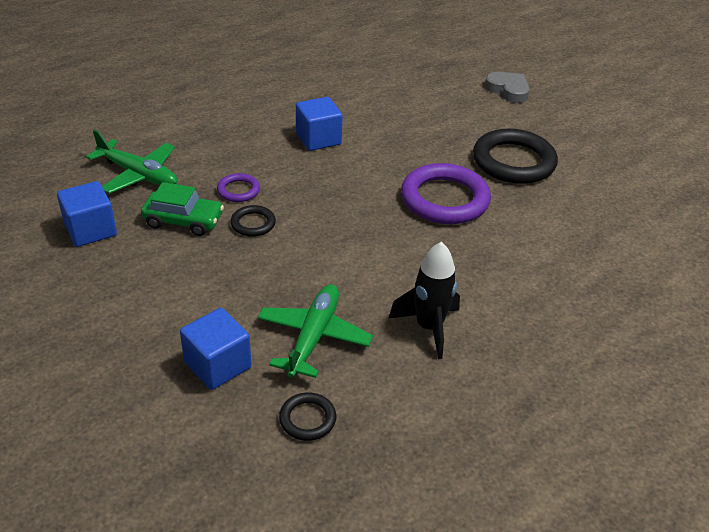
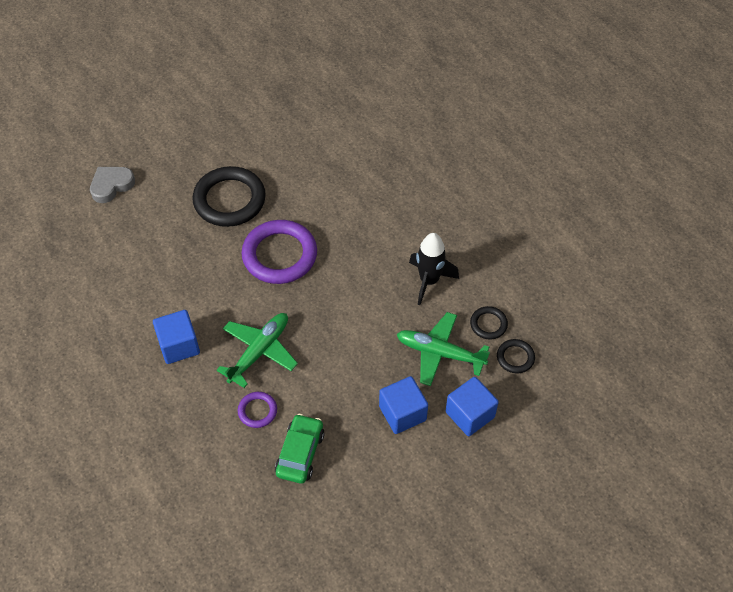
camera: 85 degrees left, 15 degrees up
blue cube [57,181,117,247] -> blue cube moved to [379,376,428,434]
green plane [86,130,177,194] -> green plane moved to [217,313,298,388]
black ring [231,205,276,237] -> black ring moved to [470,306,508,340]

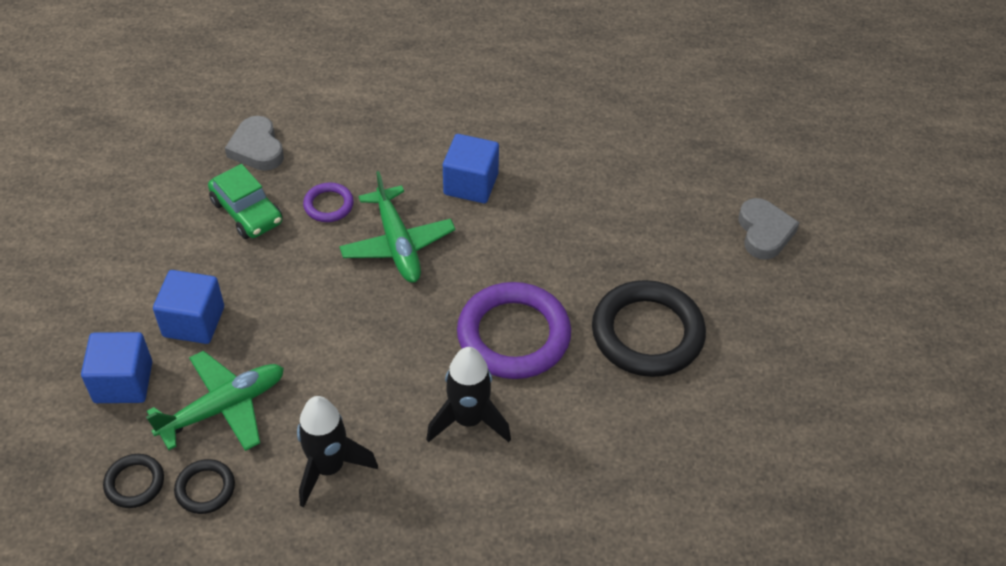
camera: 125 degrees right, 5 degrees down
none -> grey heart [225,116,284,171]
none -> black rocket [426,347,511,443]

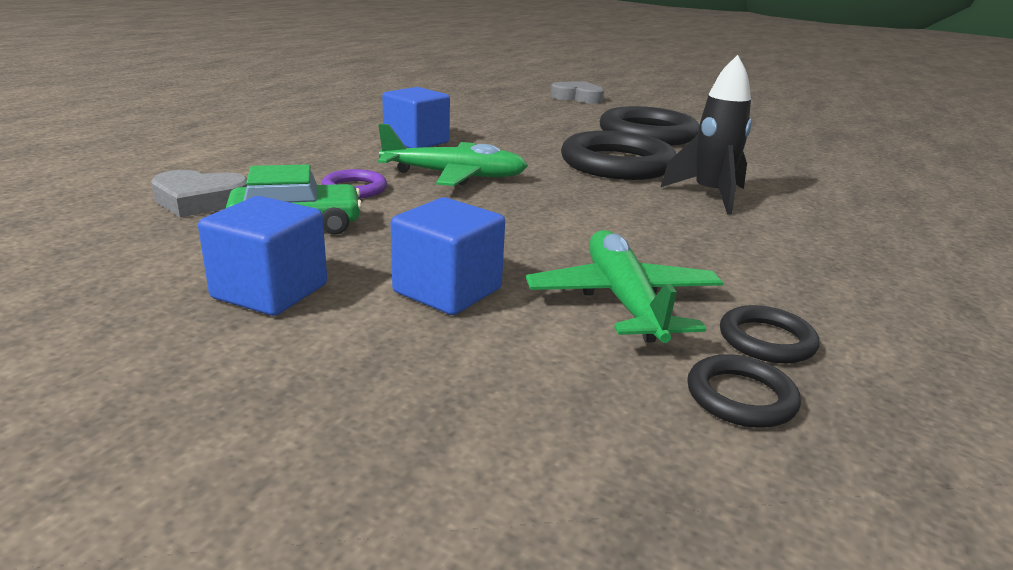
camera: 65 degrees left, 25 degrees down
blue cube [81,332,152,403] -> blue cube moved to [198,196,327,316]
black rocket [297,396,378,508] -> none
purple ring [457,282,571,379] -> black ring [561,131,676,180]

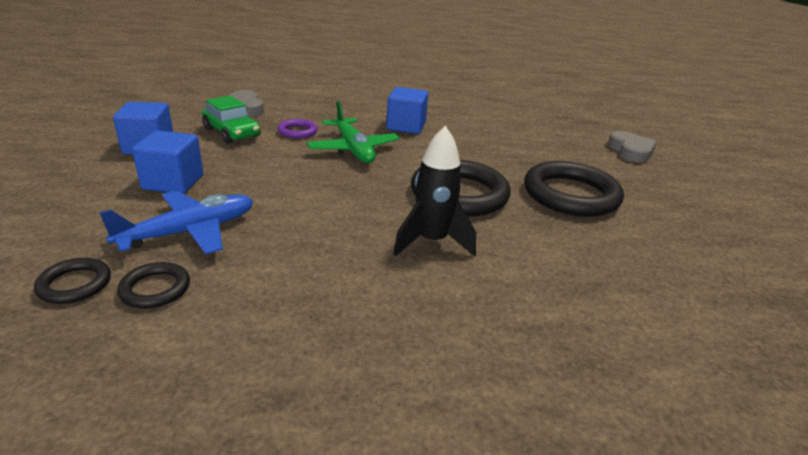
camera: 60 degrees right, 5 degrees up
green plane [526,230,723,343] -> blue plane [99,190,253,254]

